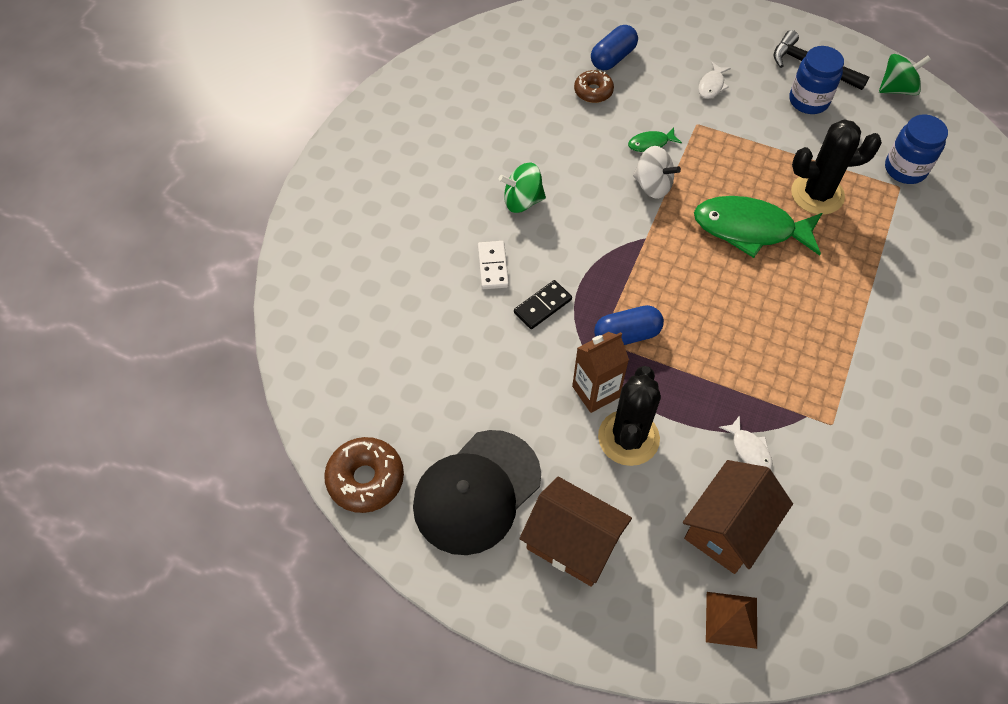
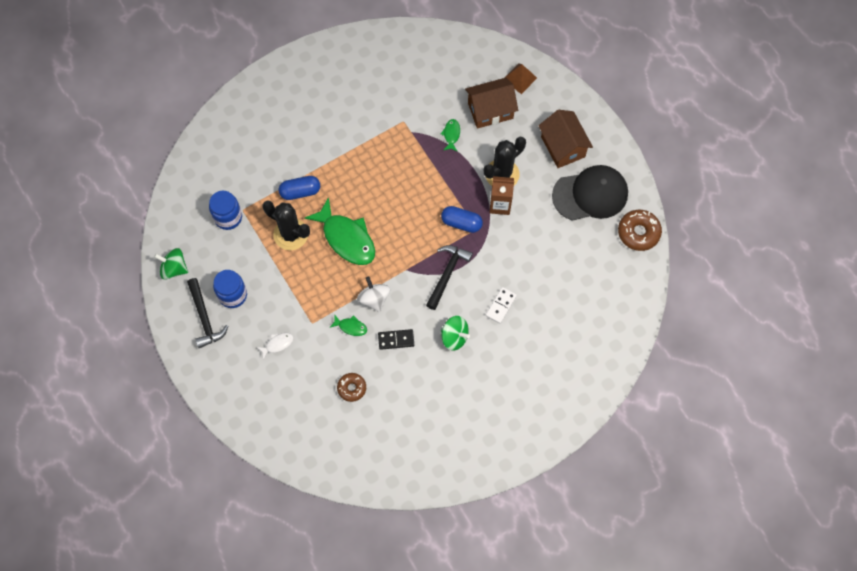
camera: 145 degrees left, 10 degrees up
black domino [514,280,572,329] -> black domino moved to [378,329,414,350]
blue capsule [591,25,638,70] -> blue capsule moved to [279,176,320,200]
white fish [719,415,773,469] -> green fish [441,119,460,152]
none -> black hammer [426,245,473,310]

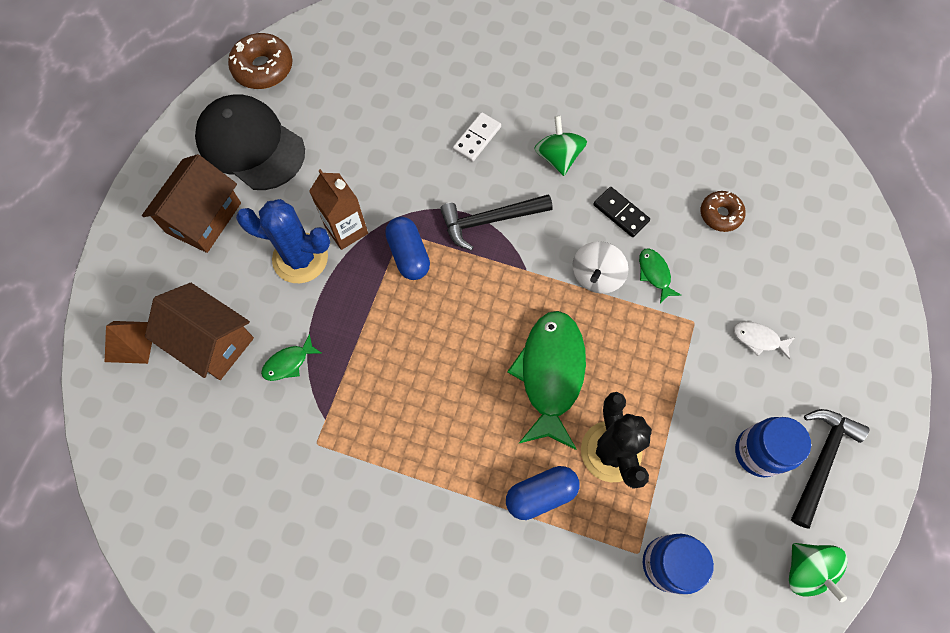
camera: 130 degrees left, 0 degrees up
blue capsule [279,176,320,200] -> blue capsule turned 60 degrees counterclockwise [506,466,580,520]
black cactus [484,137,526,186] -> blue cactus [236,199,330,283]
white domino [486,287,517,324] -> white domino turned 45 degrees counterclockwise [453,112,501,162]

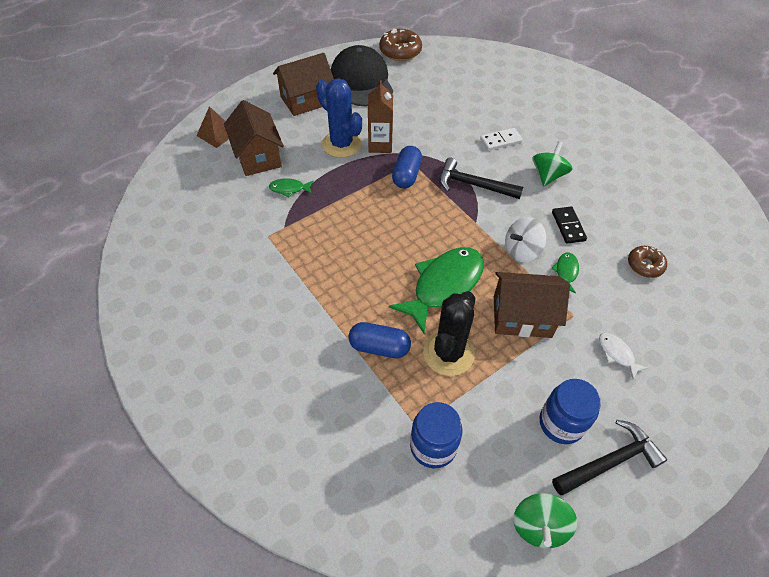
camera: 35 degrees right, 15 degrees down
none -> brown house [494,272,570,338]

